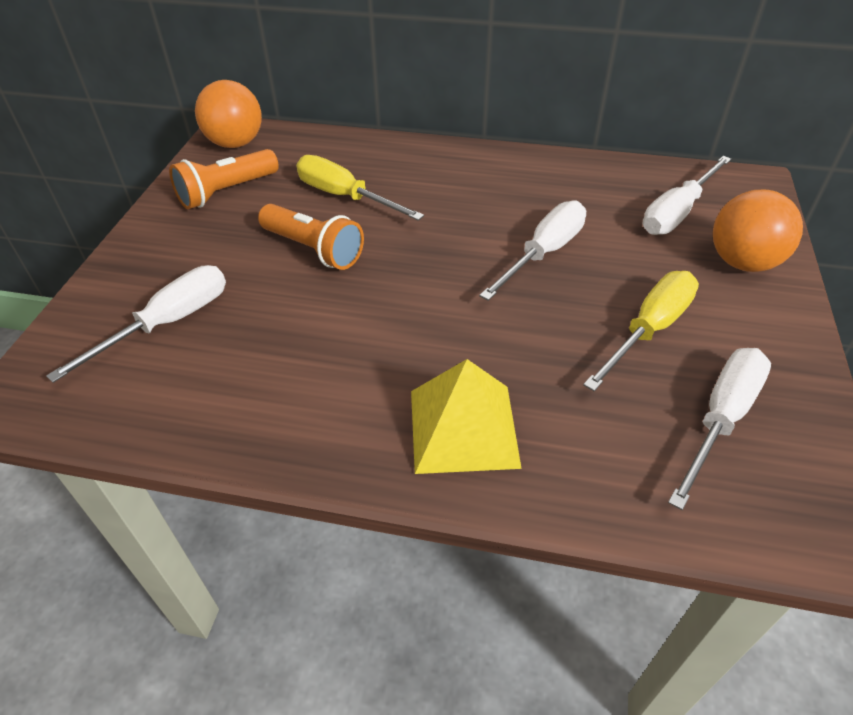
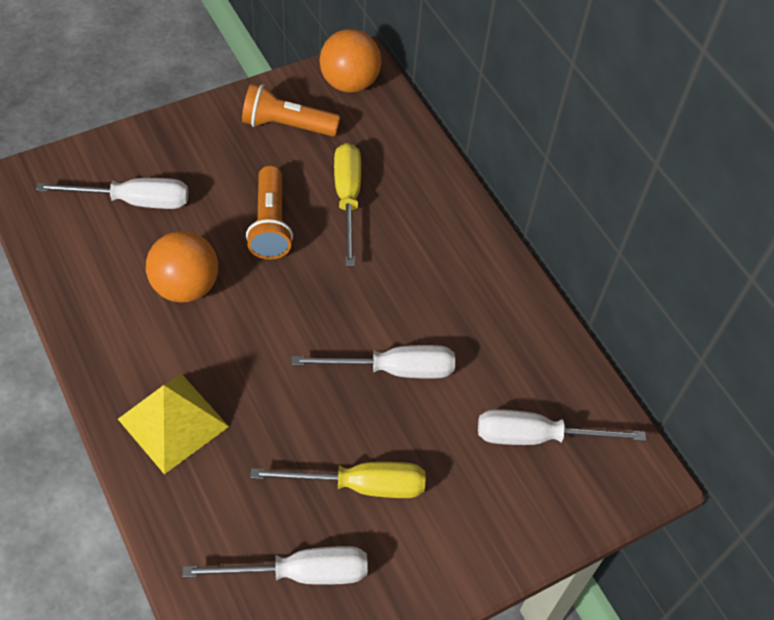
camera: 45 degrees right, 10 degrees up
orange ball [713,190,803,272] -> orange ball moved to [146,231,218,303]

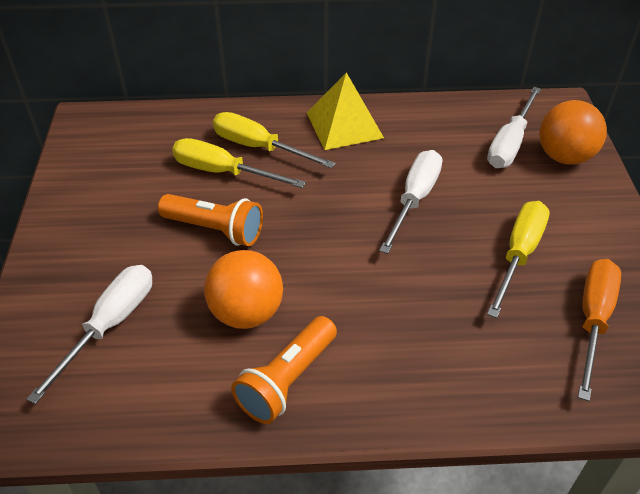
camera: 60 degrees left, 10 degrees down
yellow pyramid [118,374,229,474] -> yellow pyramid moved to [307,72,384,150]
white screwdriver [182,546,368,585] -> orange screwdriver [578,259,621,401]
orange flashlight [242,83,340,137] -> orange flashlight moved to [231,316,337,424]
orange ball [319,29,381,93] -> orange ball moved to [539,100,607,165]
none -> yellow screwdriver [213,112,336,169]

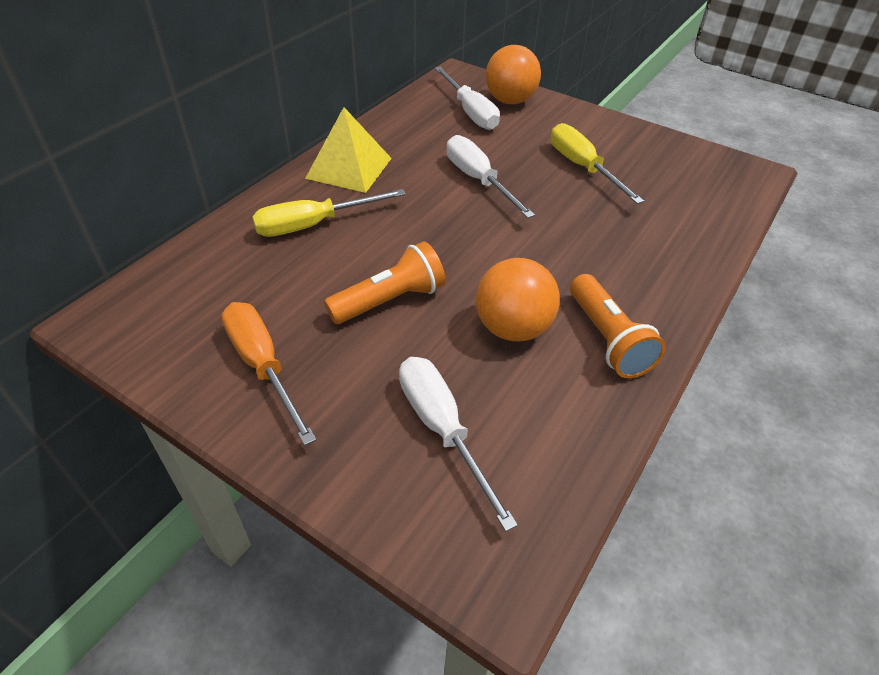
camera: 55 degrees left, 0 degrees up
yellow screwdriver [172,138,306,188] -> none
orange screwdriver [578,259,621,401] -> orange screwdriver moved to [222,302,316,446]

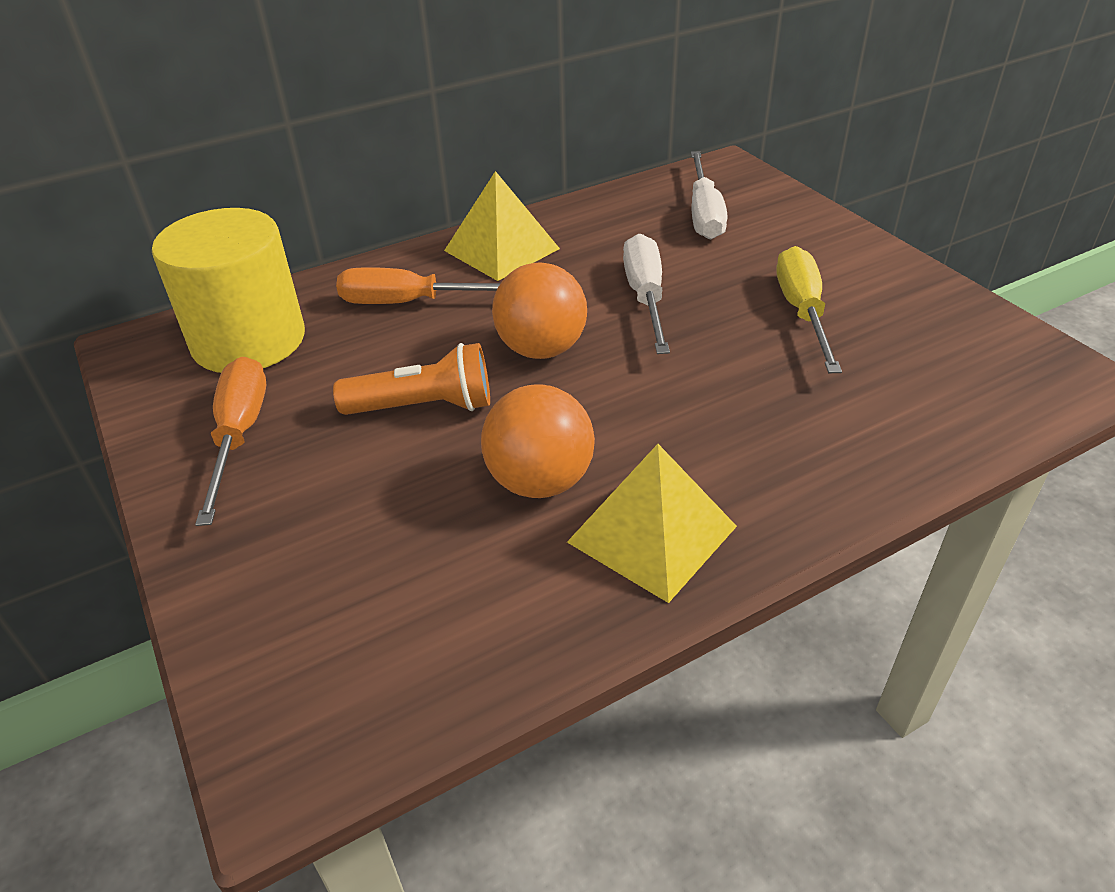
camera: 30 degrees right, 5 degrees down
yellow screwdriver [252,189,406,237] -> orange screwdriver [336,267,501,304]
white screwdriver [399,357,518,532] -> none
orange ball [486,45,541,104] -> orange ball moved to [492,263,587,359]
orange flashlight [570,274,666,378] -> yellow pyramid [567,444,737,603]
none -> yellow cylinder [152,208,305,373]

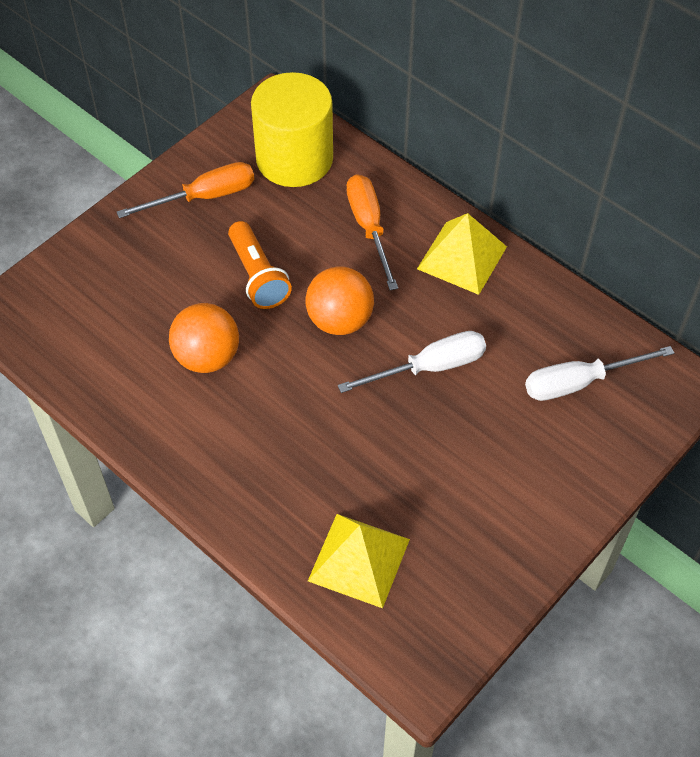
camera: 70 degrees right, 15 degrees up
yellow pyramid [567,444,737,603] -> yellow pyramid moved to [308,514,410,608]
yellow screwdriver [776,246,842,373] -> none

